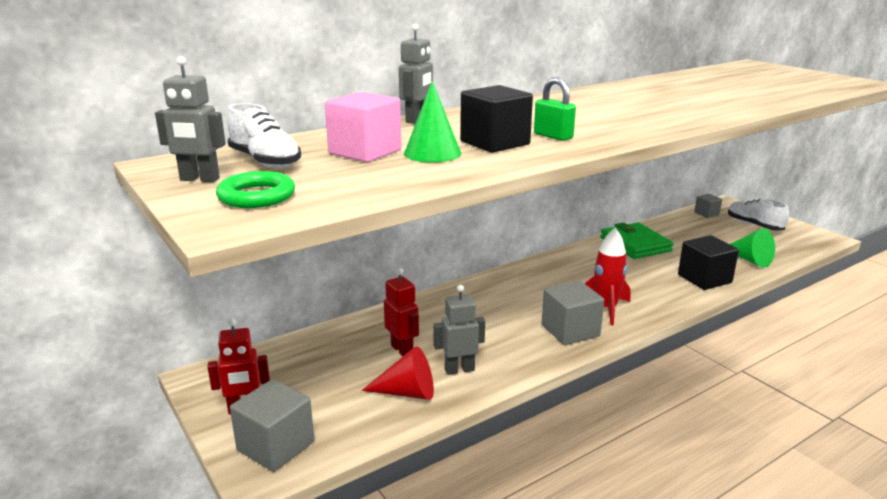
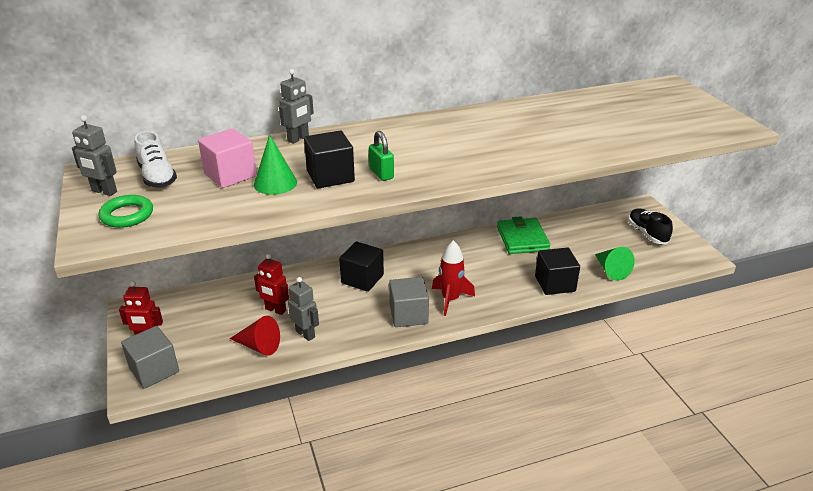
camera: 15 degrees right, 10 degrees up
red robot [384,268,419,356] -> red robot turned 135 degrees clockwise [254,254,289,315]
grey robot [433,285,485,375] -> grey robot turned 45 degrees clockwise [288,277,319,341]
grey cube [694,194,722,218] -> none
white shoe [728,199,789,231] -> black shoe [628,208,673,244]
none -> black cube [339,241,384,292]

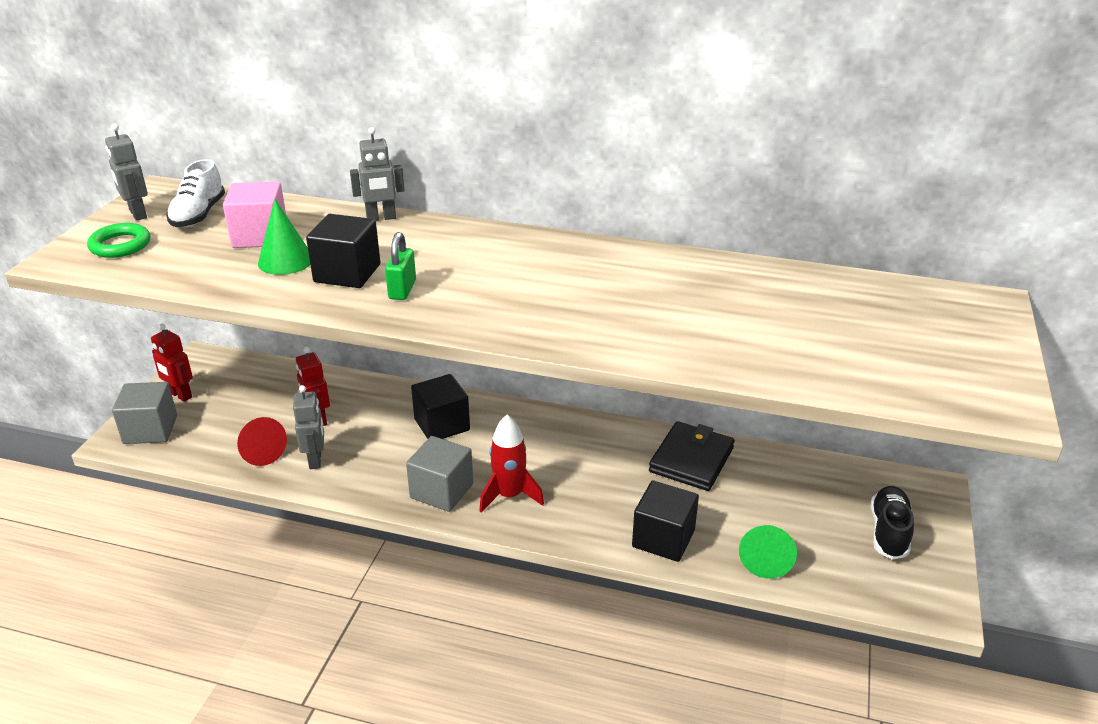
camera: 35 degrees right, 0 degrees up
green wallet [497,216,550,254] -> black wallet [649,421,735,491]

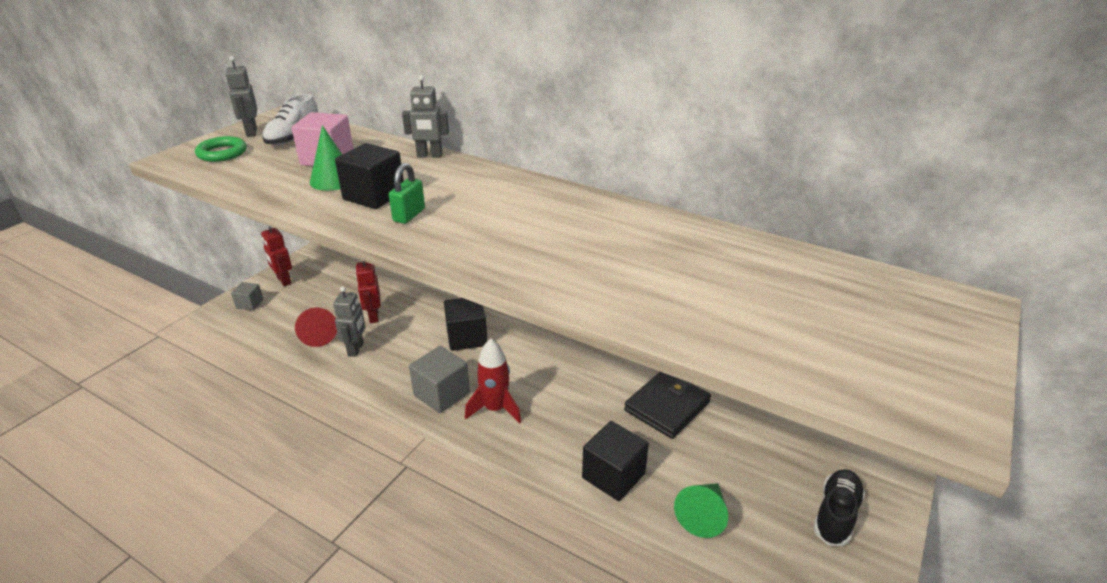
camera: 15 degrees right, 0 degrees up
grey cube [112,382,177,444] -> grey cube [231,282,264,311], size x0.57

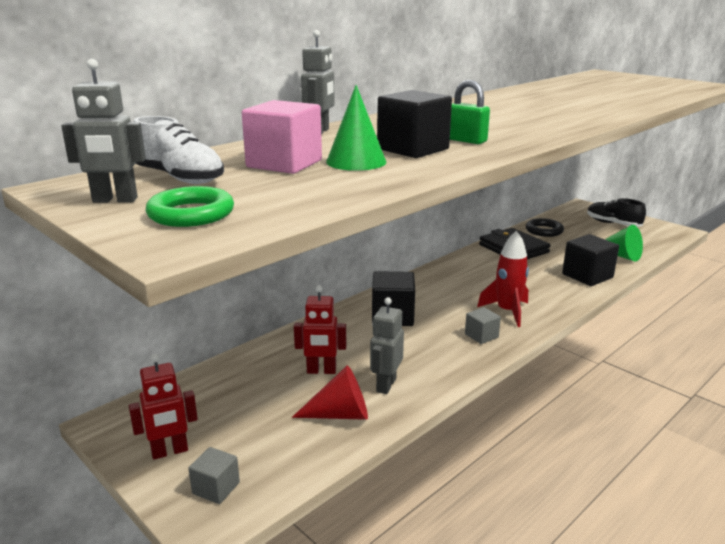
camera: 75 degrees left, 10 degrees down
grey robot [333,286,366,357] -> grey robot turned 90 degrees counterclockwise [370,297,404,394]
grey cube [409,346,470,413] -> grey cube [465,307,501,344], size x0.57
none -> black ring [526,218,564,237]

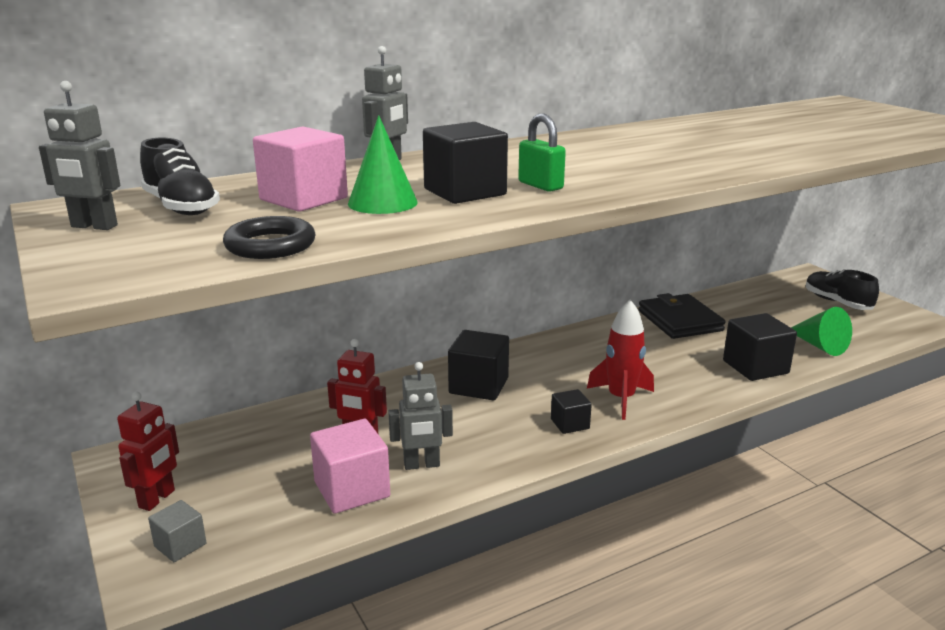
camera: 15 degrees right, 0 degrees up
red robot [129,353,198,460] -> red robot turned 60 degrees counterclockwise [117,392,179,511]
white shoe [134,116,224,184] -> black shoe [140,138,220,215]
green ring [146,186,234,227] -> none
red cone [292,365,368,420] -> pink cube [310,419,390,514]
grey robot [370,297,404,394] -> grey robot turned 135 degrees counterclockwise [388,362,453,470]
grey cube [465,307,501,344] -> black cube [551,389,592,434]
black ring [526,218,564,237] -> black ring moved to [223,216,316,259]

